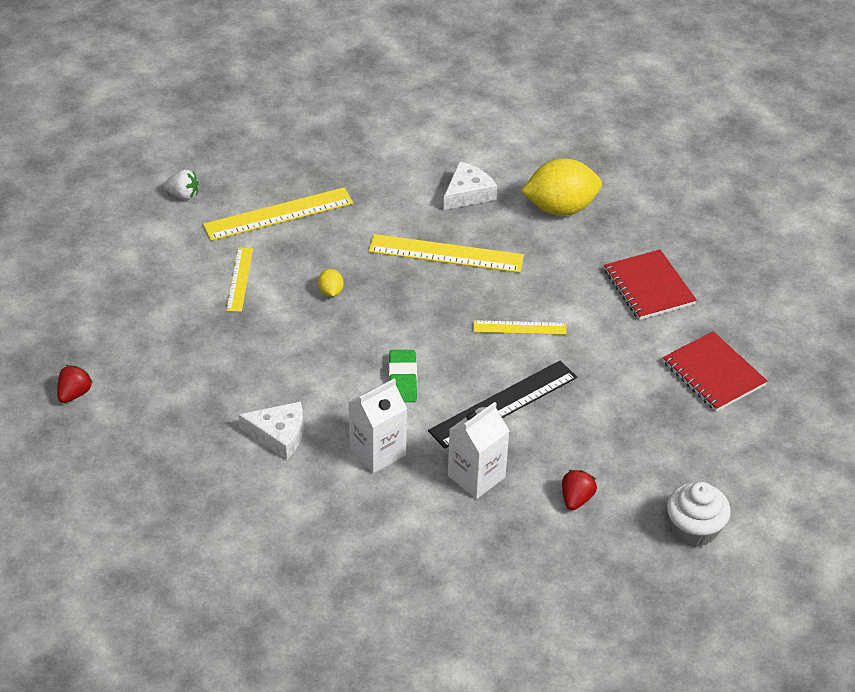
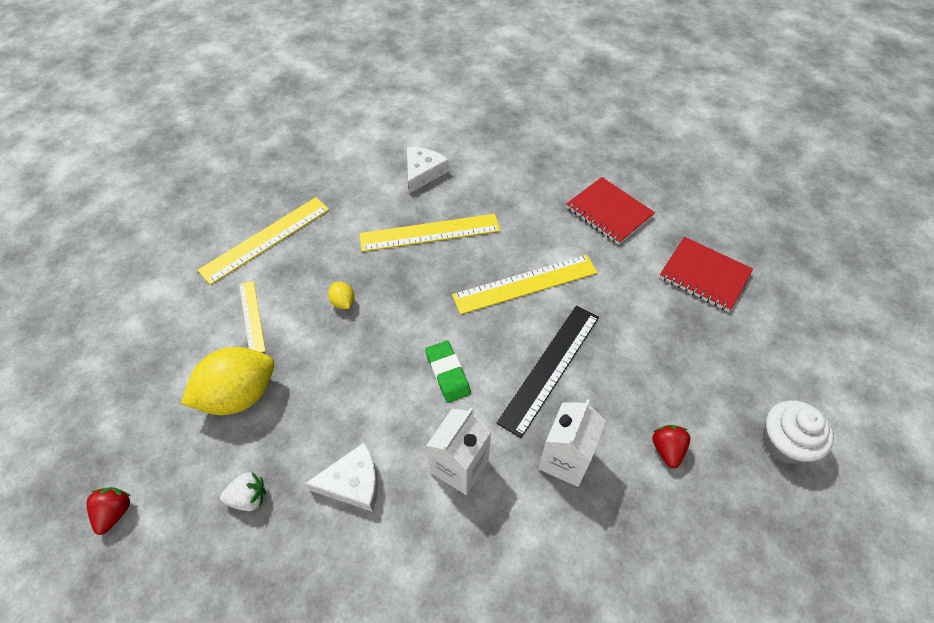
camera: 20 degrees left, 10 degrees up
white strawberry [163,169,199,200] -> white strawberry moved to [220,472,266,511]
yellow ruler [473,320,567,335] -> yellow ruler [452,255,598,314], size x1.72
yellow lemon [521,158,602,216] -> yellow lemon moved to [181,347,274,415]

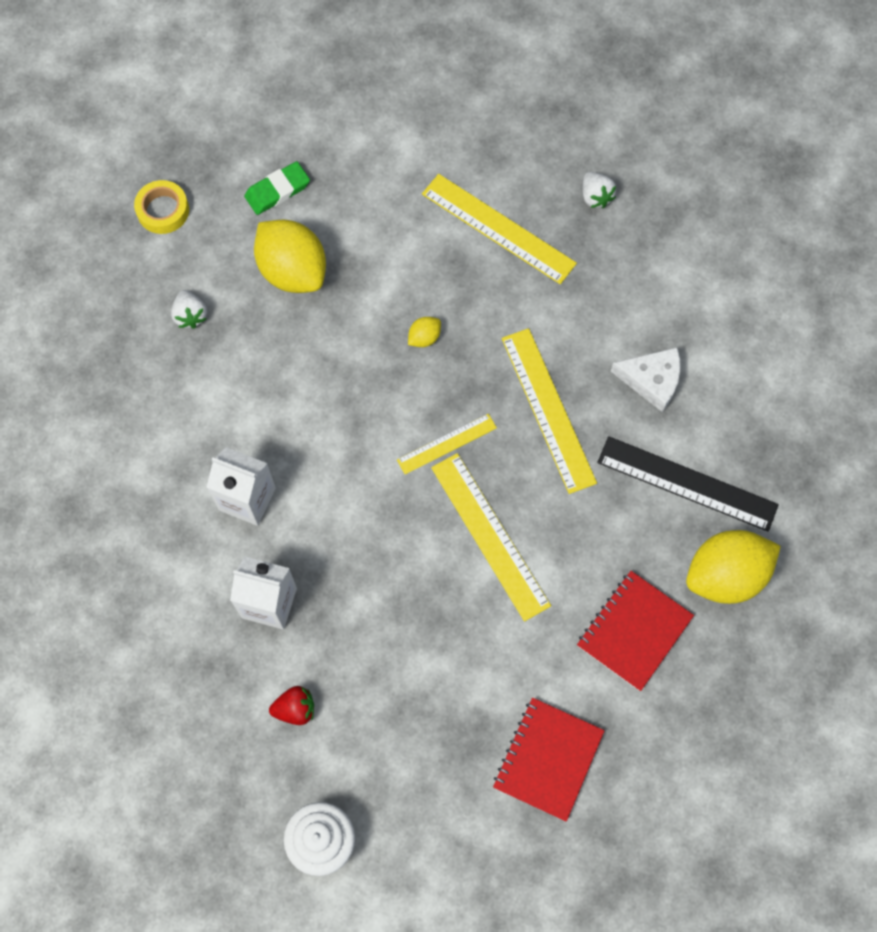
camera: 80 degrees right, 15 degrees up
red strawberry [86,487,130,535] -> yellow tape [134,180,189,234]
yellow ruler [239,281,266,353] -> yellow ruler moved to [397,414,497,474]
white cheese [305,442,378,512] -> none
green eraser [425,340,471,403] -> green eraser moved to [244,161,310,215]
black ruler [497,305,599,438] -> black ruler moved to [597,436,779,532]
none -> white strawberry [583,172,616,208]
none -> yellow lemon [686,530,781,604]

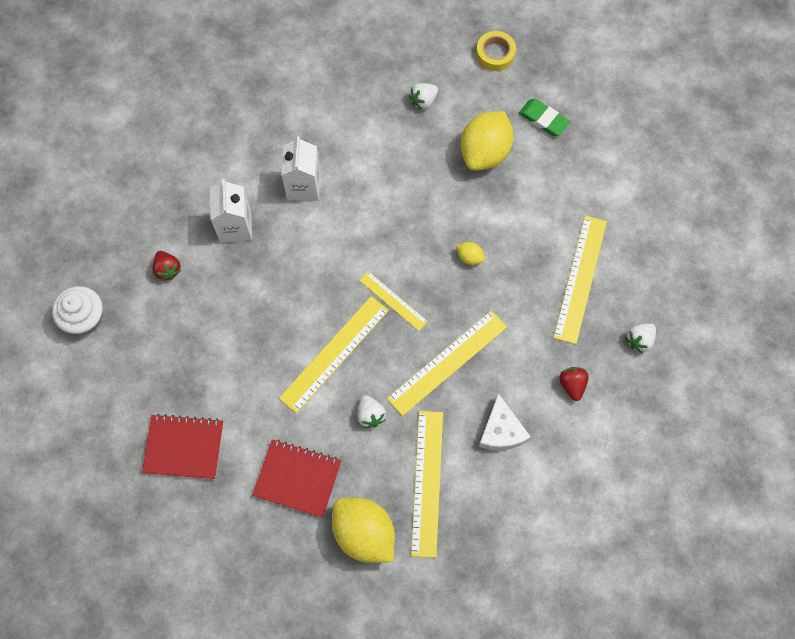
camera: 70 degrees right, 0 degrees up
black ruler [597,436,779,532] -> yellow ruler [411,411,443,558]
none -> white strawberry [357,395,386,428]
none -> red strawberry [559,367,589,401]

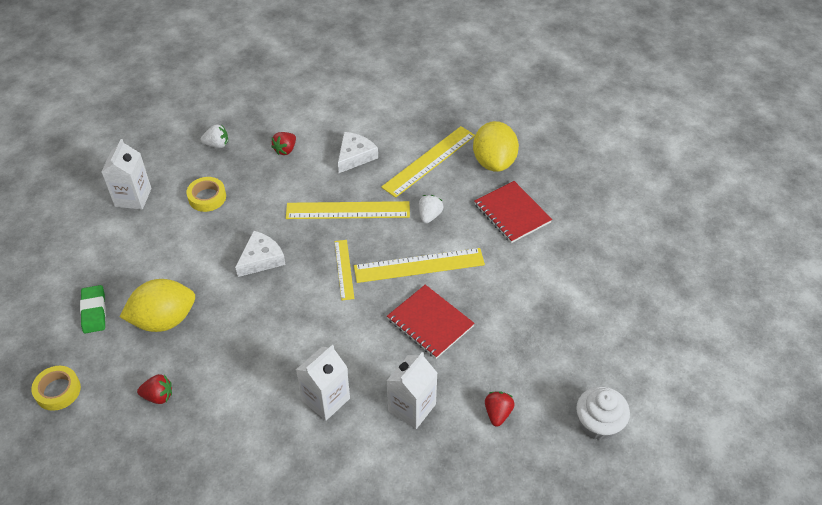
camera: 140 degrees left, 20 degrees down
red notebook [142,414,223,479] -> red notebook moved to [387,285,475,359]
white strawberry [409,83,438,109] -> red strawberry [137,374,172,404]
yellow lemon [456,242,485,265] -> white cheese [235,231,285,277]
yellow ruler [553,215,607,344] -> yellow tape [187,177,226,212]
none -> white carton [101,139,152,210]

